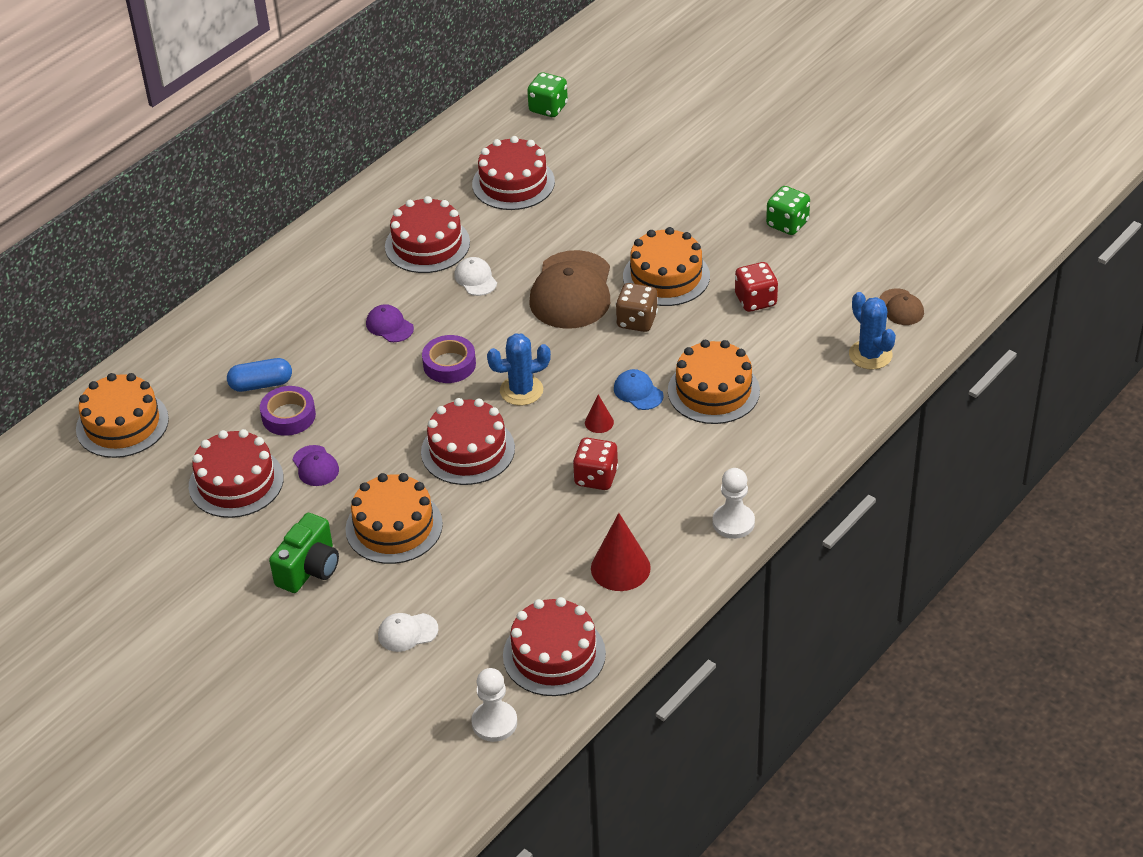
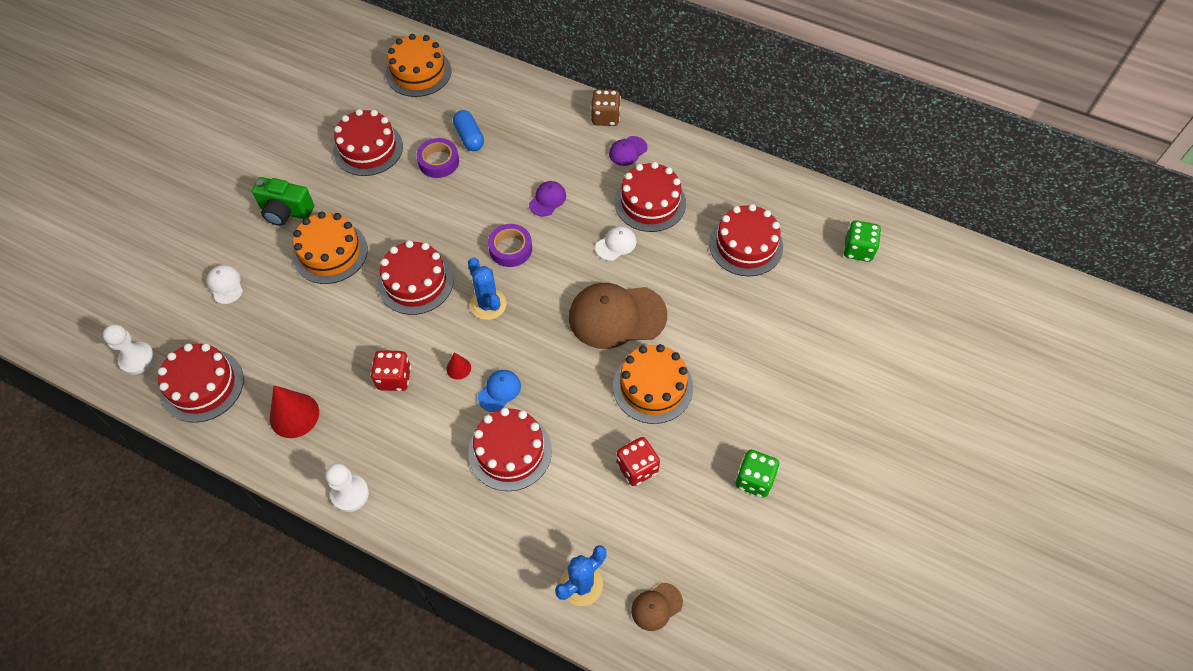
camera: 75 degrees right, 15 degrees up
purple cap [292,445,339,486] -> purple cap moved to [609,136,647,166]
brown dice [615,283,658,332] -> brown dice moved to [591,89,621,126]
orange cake [668,340,760,424] -> red cake [468,408,552,491]

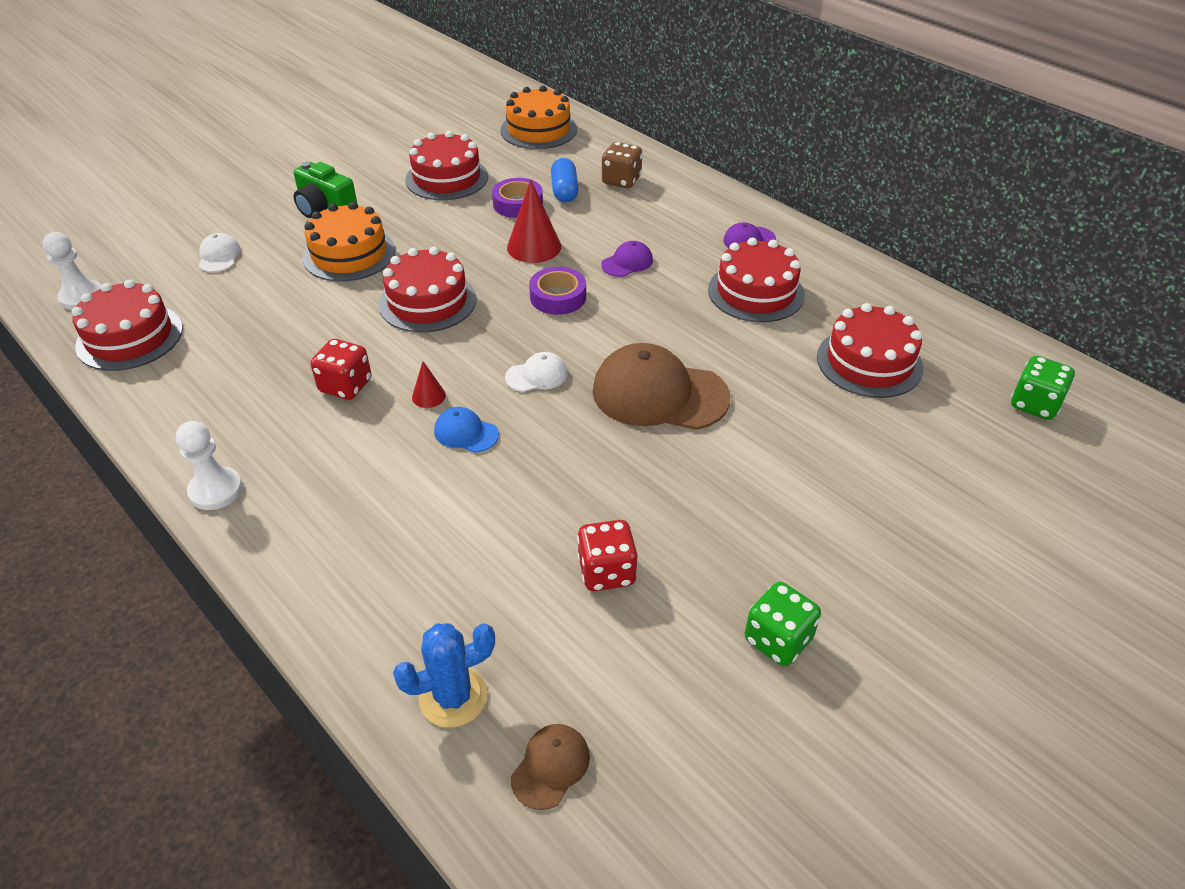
camera: 20 degrees right, 15 degrees down
red cone [270,385,319,438] -> red cone moved to [507,180,561,263]
blue cactus [468,257,506,320] -> none
red cake [468,408,552,491] -> none
blue cap [478,370,521,412] -> blue cap turned 120 degrees counterclockwise [434,407,499,453]
brown dice [591,89,621,126] -> brown dice moved to [602,142,643,188]
white cap [595,226,636,261] -> white cap moved to [505,352,568,392]
orange cake [613,344,693,424] -> none
brown cap [631,583,683,631] -> brown cap turned 135 degrees clockwise [511,724,590,810]

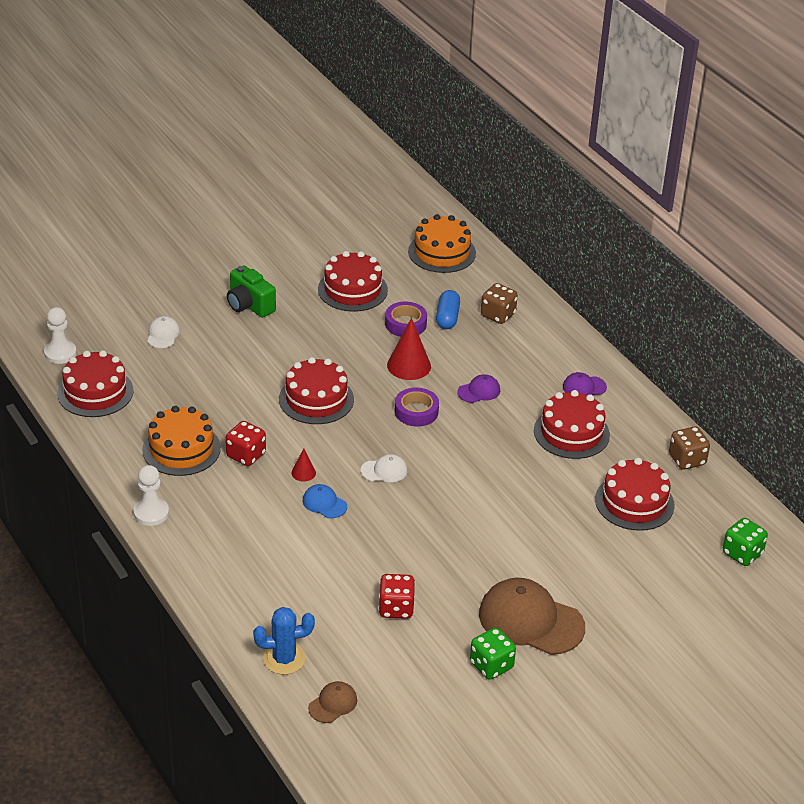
camera: 10 degrees right, 5 degrees down
orange cake [302,202,396,282] -> orange cake moved to [142,406,221,476]
brown cap [592,343,730,430] -> brown cap moved to [479,578,585,655]
none -> brown dice [669,427,710,470]

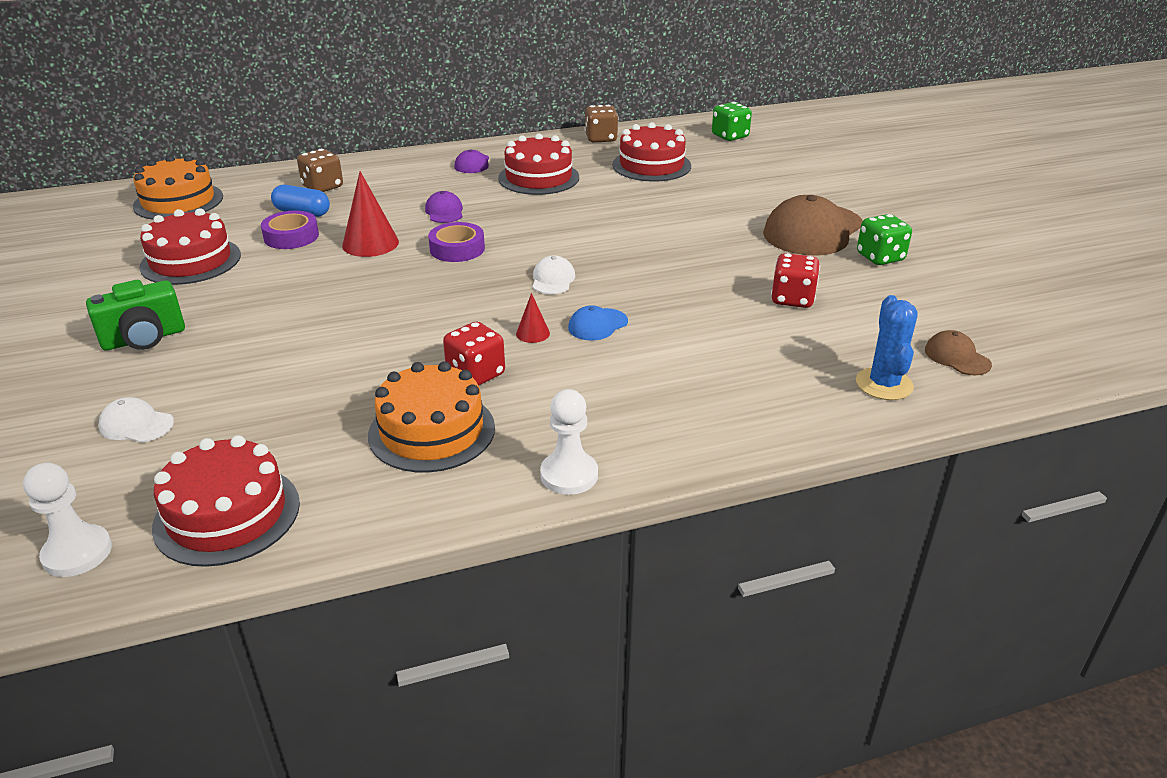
camera: 75 degrees left, 5 degrees down
red cake [279,357,354,424] -> none

